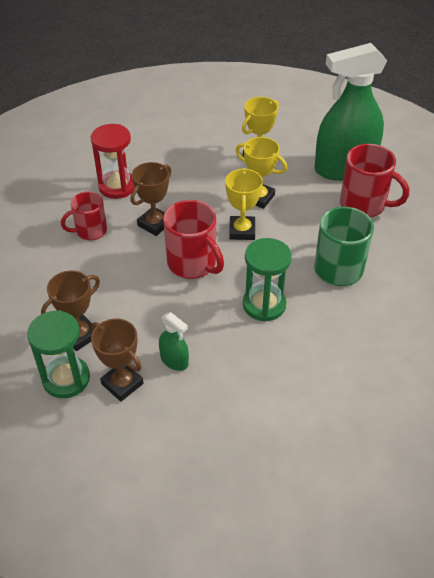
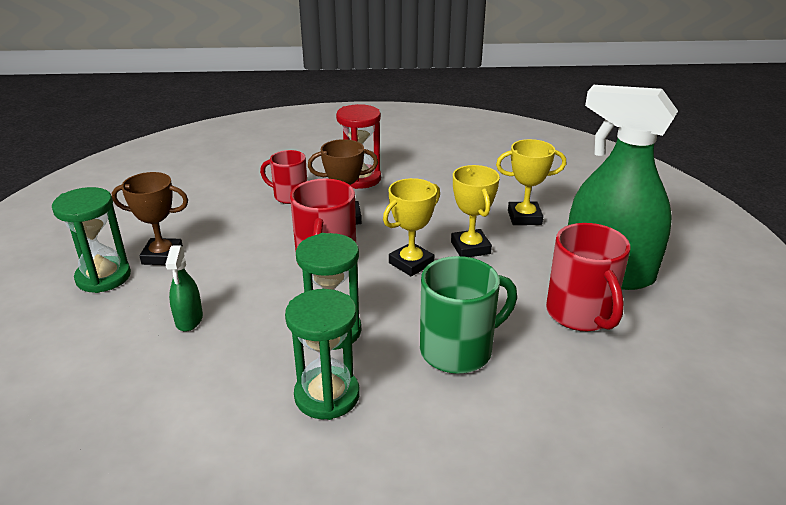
camera: 45 degrees right, 15 degrees down
brown trophy [91,319,144,402] -> none
none -> green hourglass [285,289,360,420]

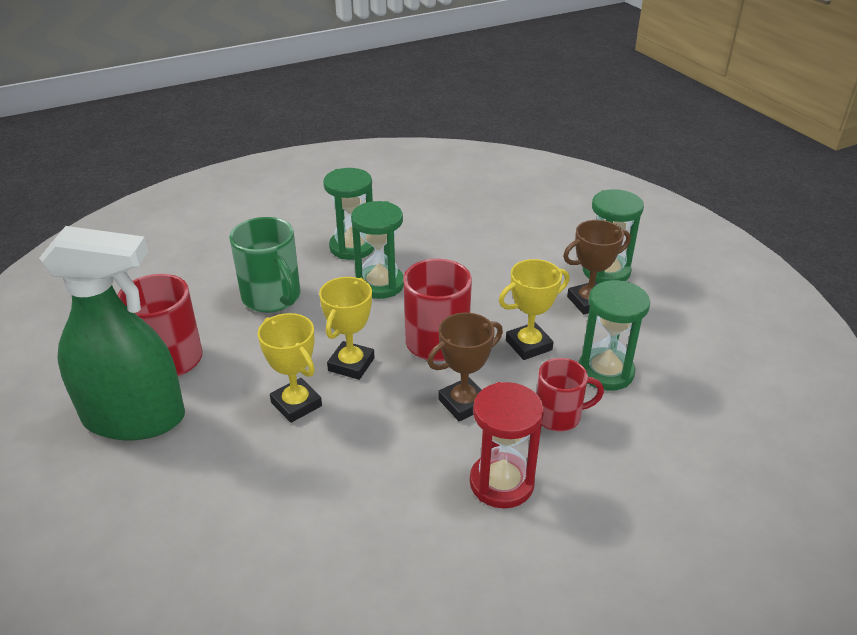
camera: 155 degrees right, 5 degrees up
green spray bottle [165,245,203,331] -> none
green mug [420,256,517,374] -> green mug turned 75 degrees counterclockwise [229,217,301,313]
yellow trophy [496,139,566,225] -> yellow trophy moved to [499,259,569,360]
none -> green hourglass [579,280,650,391]

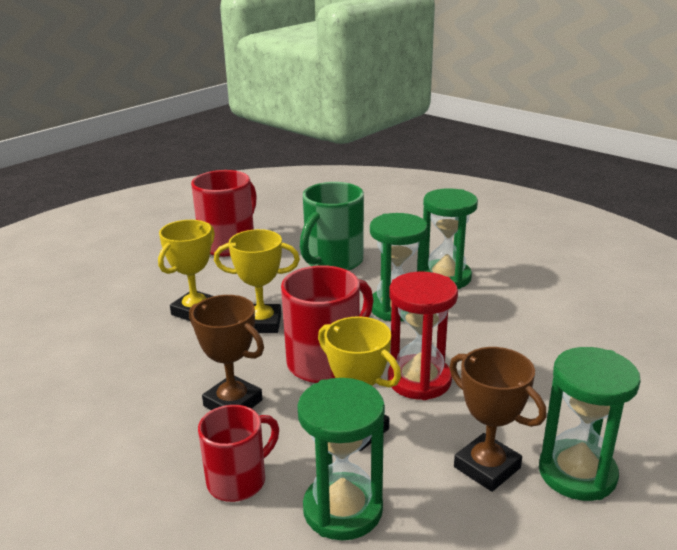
camera: 70 degrees right, 10 degrees down
green spray bottle [39,226,185,440] -> none
red hourglass [470,382,544,509] -> red hourglass moved to [388,272,458,400]
red mug [536,358,604,431] -> red mug turned 105 degrees counterclockwise [198,405,279,502]

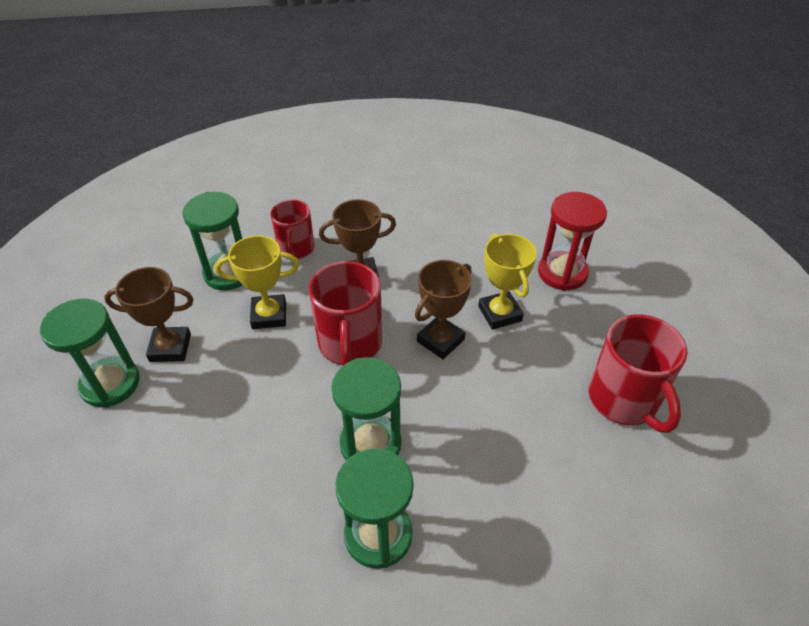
camera: 130 degrees right, 20 degrees up
yellow trophy [214,229,300,333] -> brown trophy [415,260,472,359]
green mug [300,182,364,271] -> none
red hourglass [388,272,458,400] -> red hourglass moved to [538,192,607,291]

